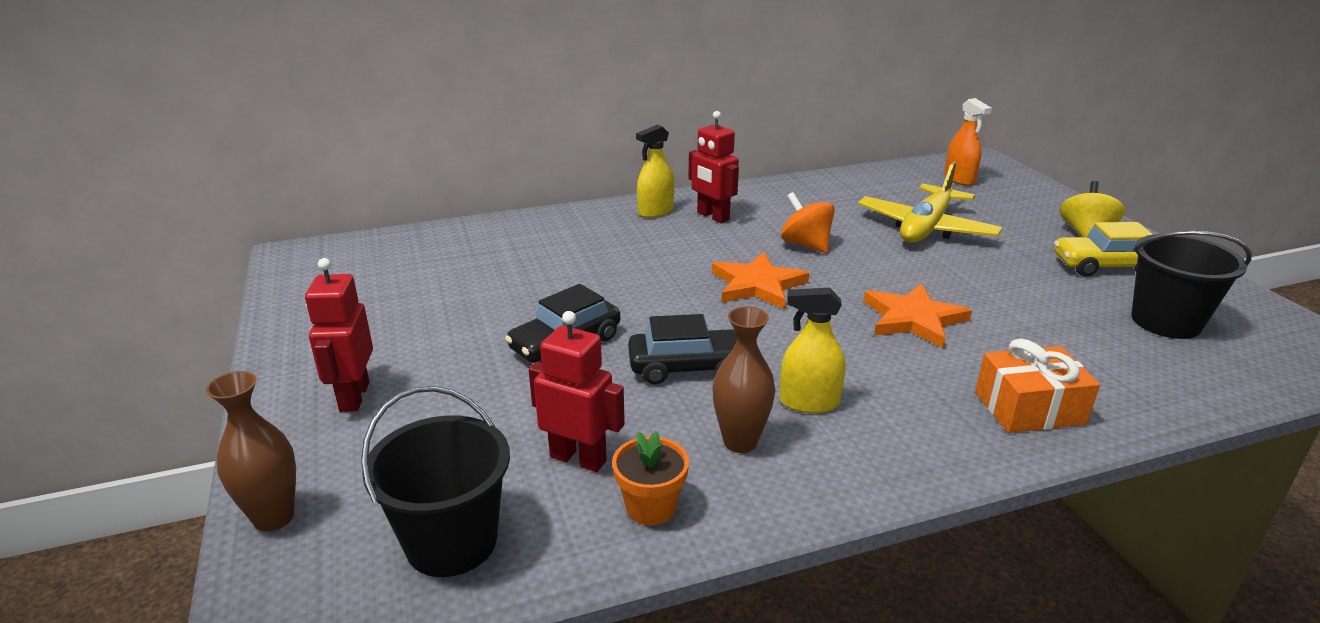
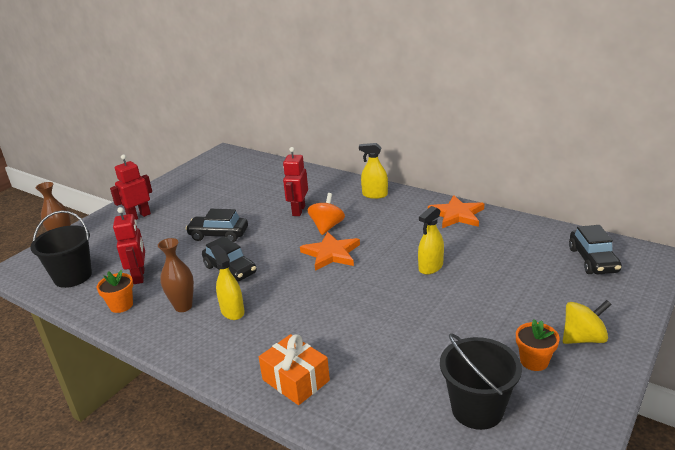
camera: 55 degrees right, 0 degrees up
red robot [688,111,739,223] -> red robot moved to [283,147,308,216]
orange spinning top [781,192,835,253] -> orange spinning top moved to [308,193,345,235]
yellow plane [858,161,1002,243] -> none
orange star [864,283,972,349] -> orange star moved to [428,195,484,228]
orange spray bottle [944,98,992,186] -> black car [569,225,622,274]
yellow car [1054,222,1153,276] -> orange flower pot [516,319,560,371]
none -> yellow spray bottle [418,206,444,275]

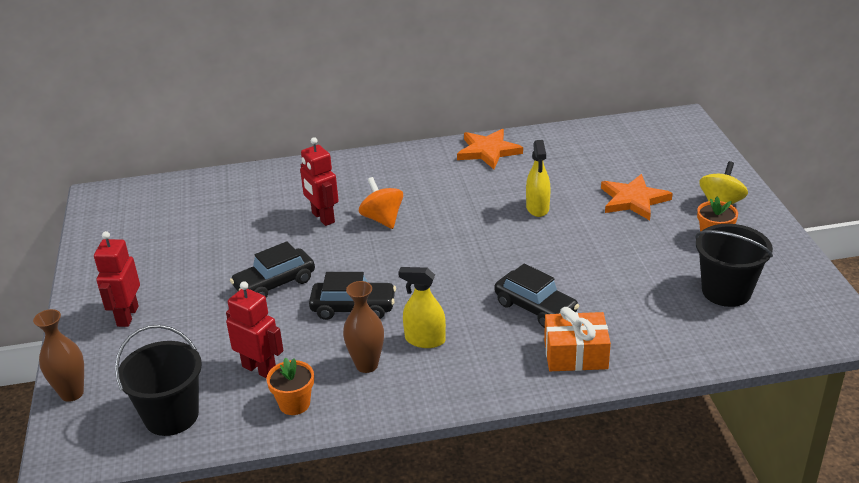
camera: 45 degrees left, 5 degrees up
orange star [300,232,360,271] -> orange star moved to [601,174,673,220]
yellow spray bottle [359,143,388,199] -> none
black car [569,225,622,274] -> black car moved to [494,263,579,328]

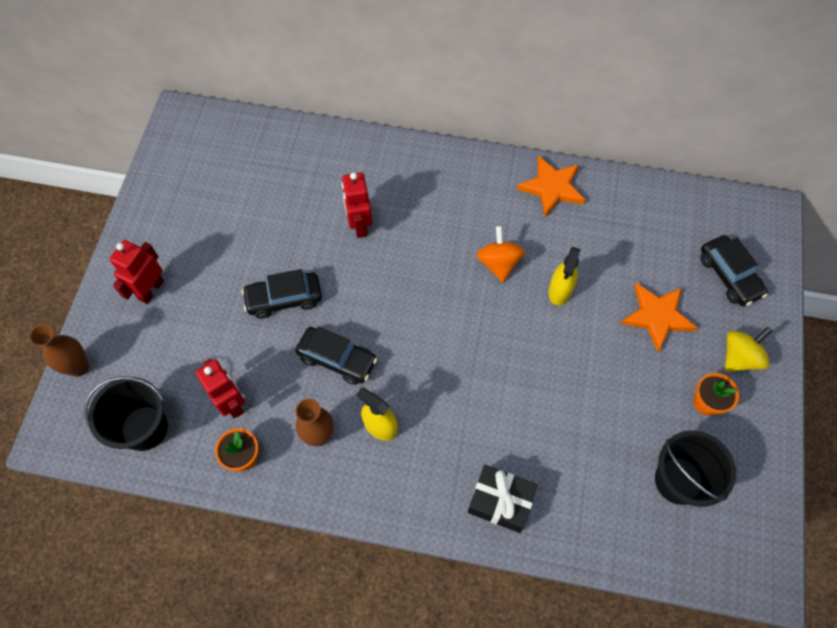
camera: 20 degrees right, 30 degrees up
orange spinning top [359,177,403,229] -> orange spinning top moved to [477,226,525,282]
black car [494,263,579,328] -> black car moved to [700,235,768,306]
orange gift [544,307,611,371] -> black gift [468,465,538,533]

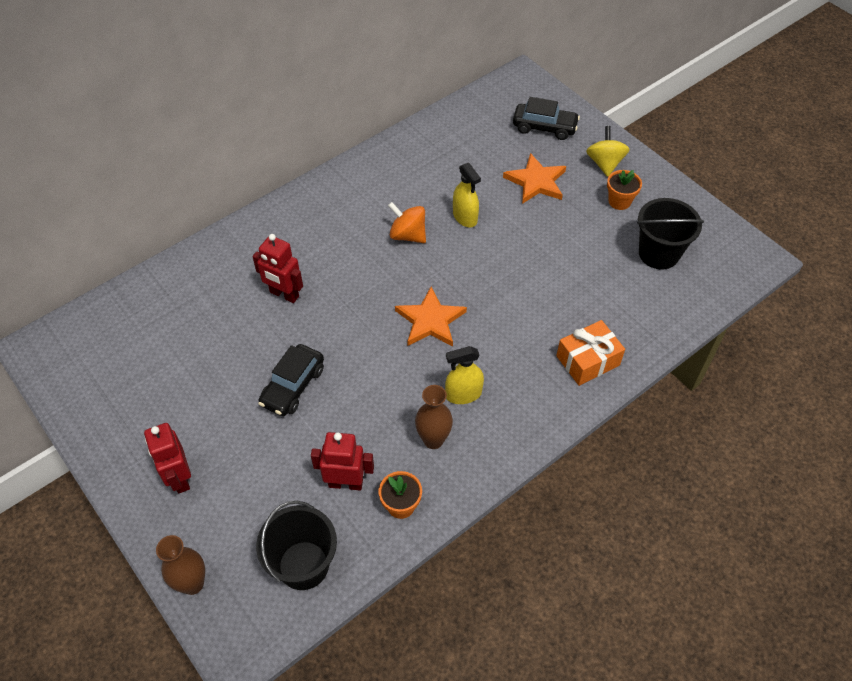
camera: 50 degrees left, 10 degrees down
black car [296,326,377,385] -> none
black gift [468,465,538,533] -> orange gift [556,320,625,386]
orange star [517,155,585,217] -> orange star moved to [395,286,467,347]

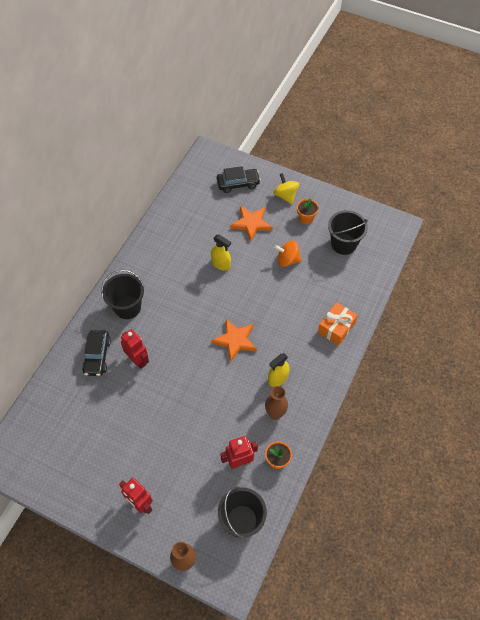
camera: 25 degrees left, 5 degrees up
red robot [252,234,303,303] -> red robot turned 135 degrees counterclockwise [121,329,149,369]
black car [258,344,324,416] -> black car moved to [82,330,111,376]
orange spinning top [388,202,426,243] -> orange spinning top moved to [274,240,301,267]
none -> black bucket [101,270,144,319]

